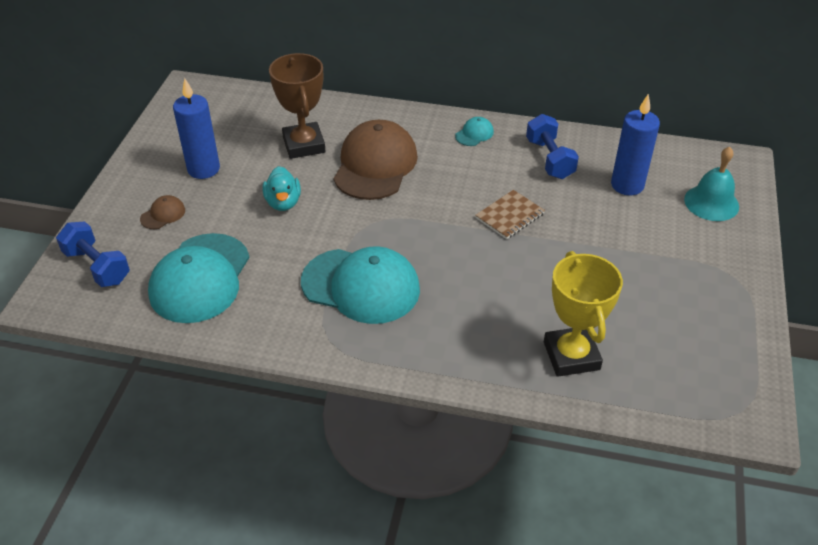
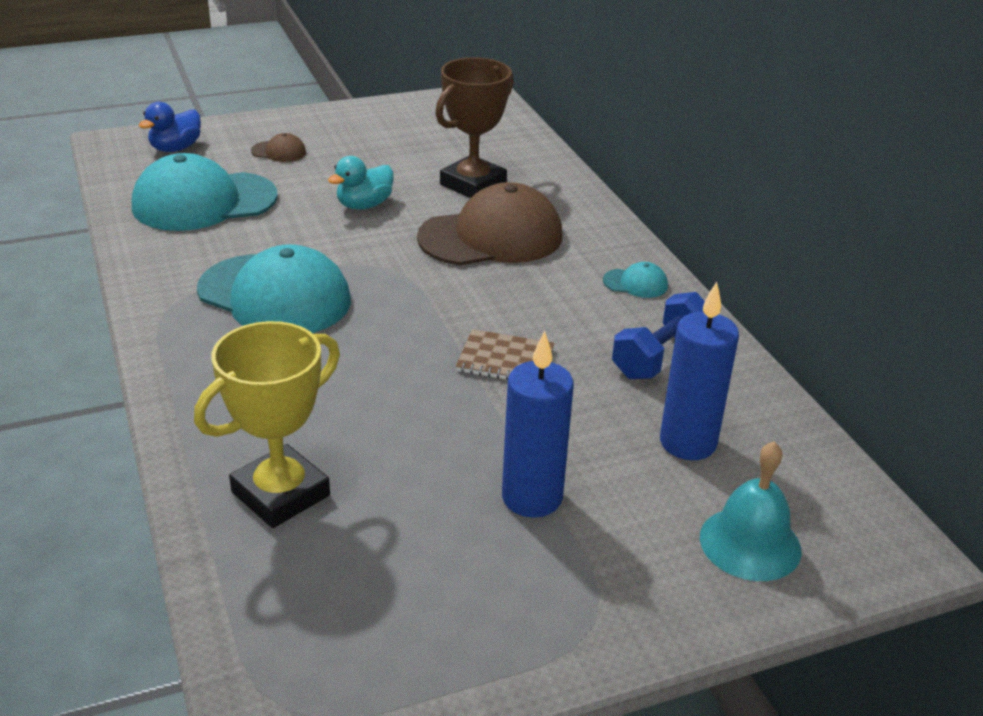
camera: 55 degrees right, 10 degrees down
blue dumbbell [56,221,130,287] -> blue duck [139,102,201,152]
blue candle [173,78,220,179] -> blue candle moved to [502,330,574,518]
turquoise cap [301,246,420,324] -> turquoise cap turned 45 degrees counterclockwise [197,244,351,333]

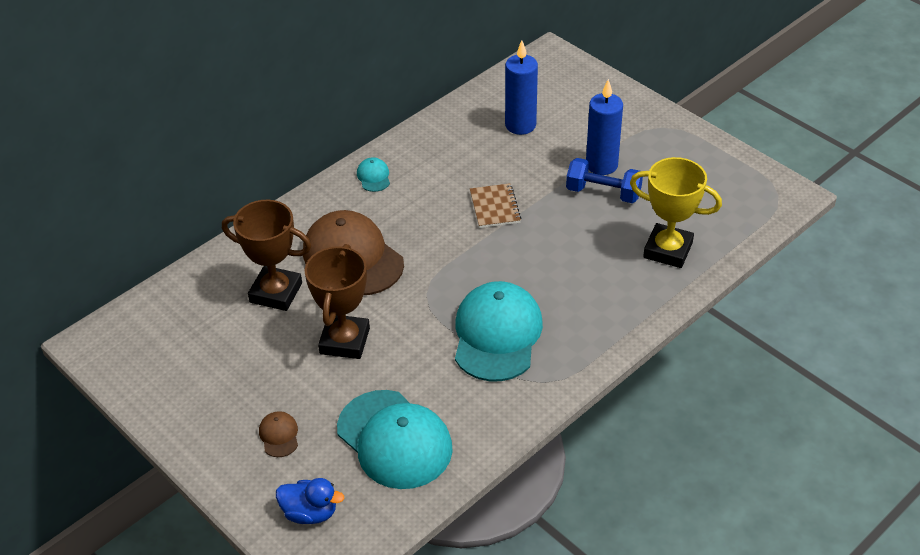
camera: 110 degrees left, 10 degrees up
turquoise duck [328,156,393,210] -> brown trophy [305,244,370,359]
blue dumbbell [612,292,705,379] -> blue dumbbell moved to [566,158,643,203]
turquoise bell [700,441,802,581] -> none

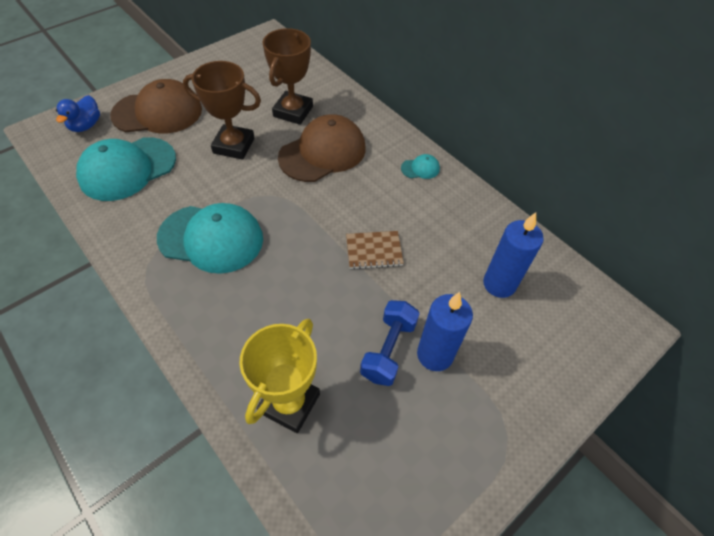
camera: 90 degrees right, 10 degrees up
brown cap [259,411,298,457] -> brown cap [110,79,202,133], size x2.40

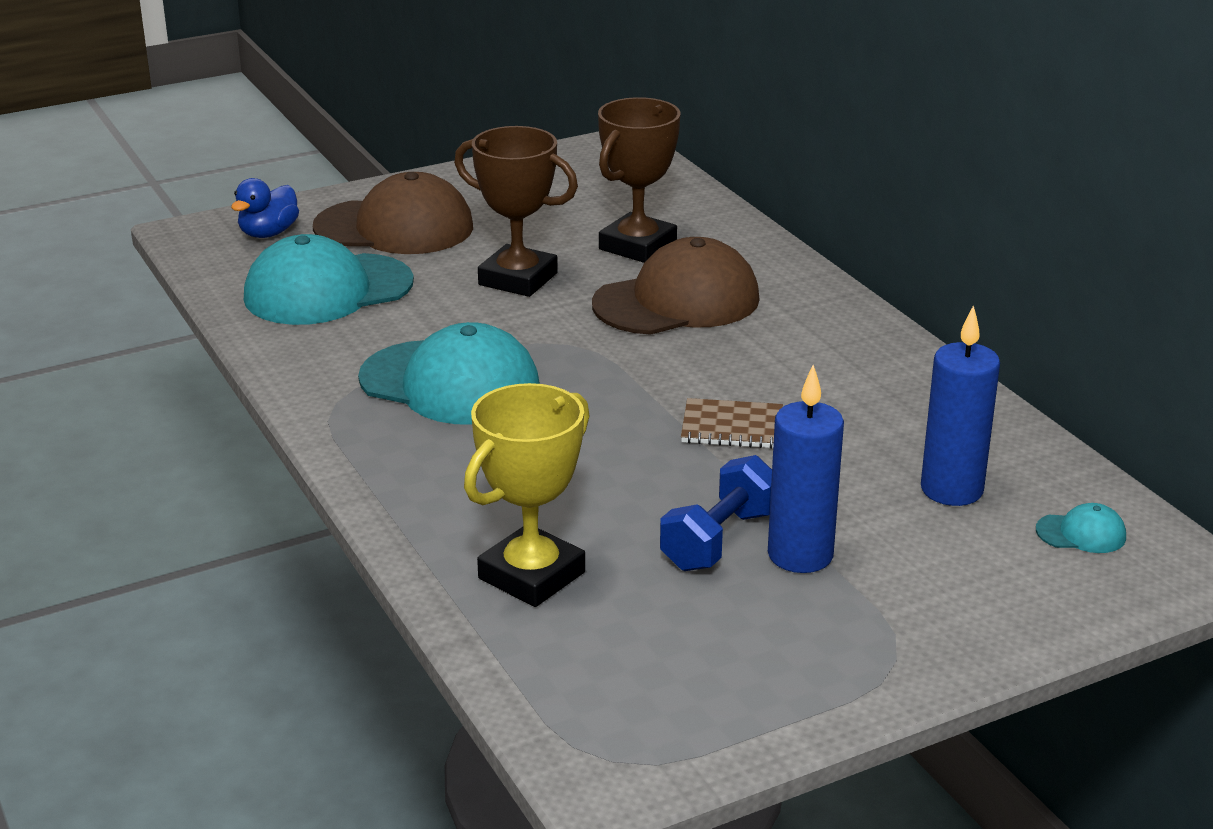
camera: 15 degrees right, 25 degrees down
turquoise cap [401,154,440,179] -> turquoise cap moved to [1036,503,1126,553]

